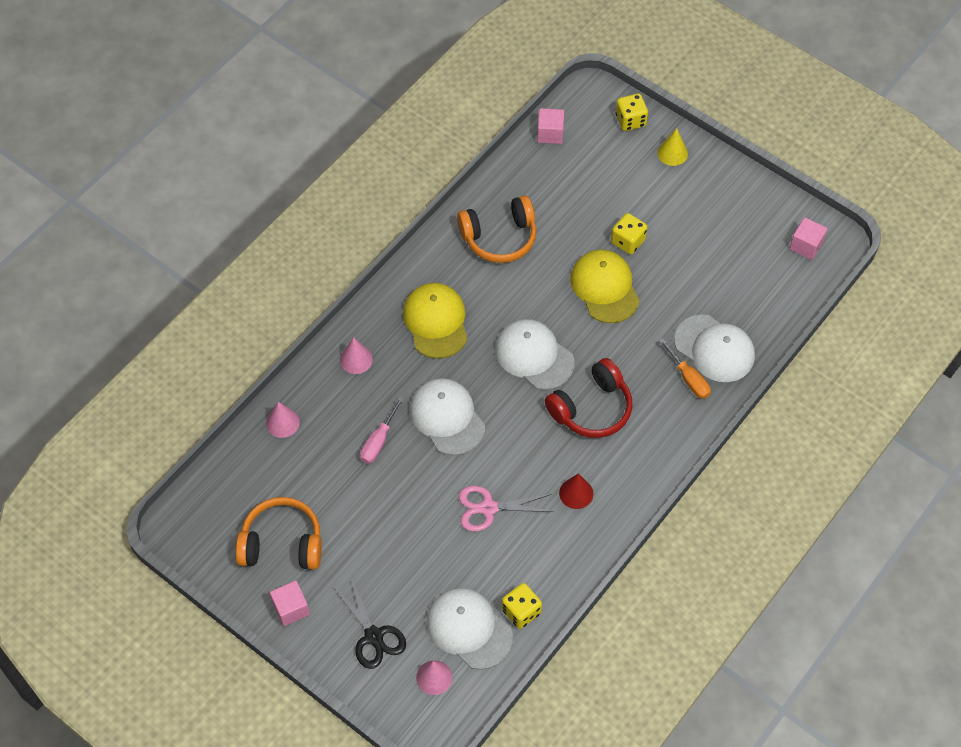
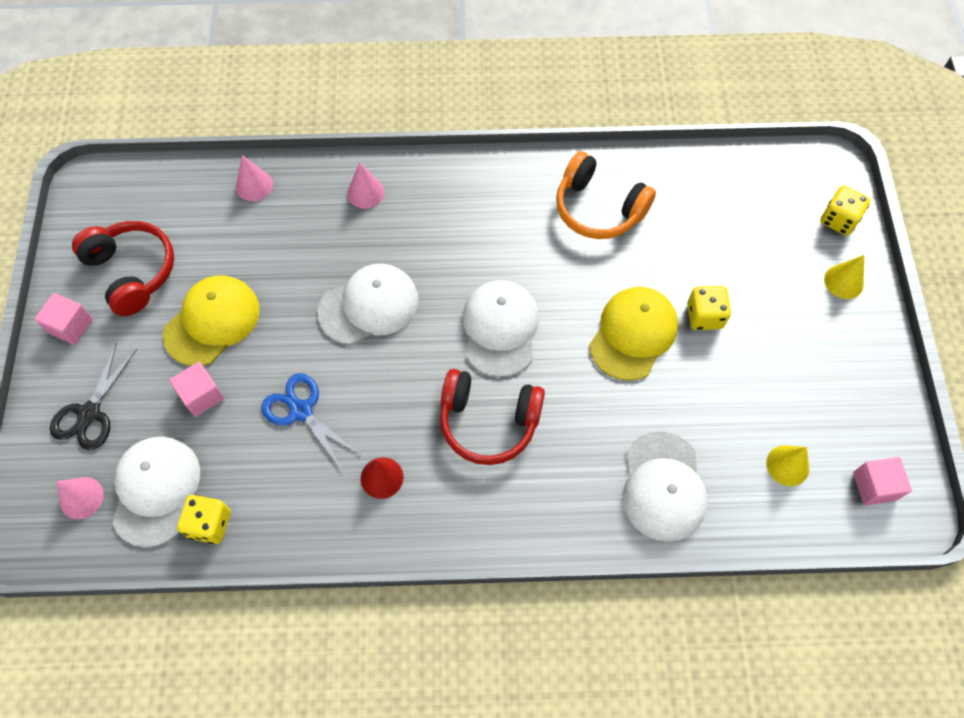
camera: 50 degrees right, 5 degrees up
orange headphones [236,497,322,570] -> red headphones [72,221,174,316]
pink screwdriver [360,397,404,463] -> none
yellow cap [403,283,468,359] -> yellow cap moved to [163,275,260,366]
white cap [410,378,485,455] -> white cap turned 45 degrees clockwise [318,264,418,345]
pink scissors [459,486,554,531] -> blue scissors [261,373,362,470]
pink cube [537,108,564,144] -> pink cube moved to [169,362,224,417]
orange screwdriver [659,338,711,399] -> none
none -> yellow cone [766,445,809,486]

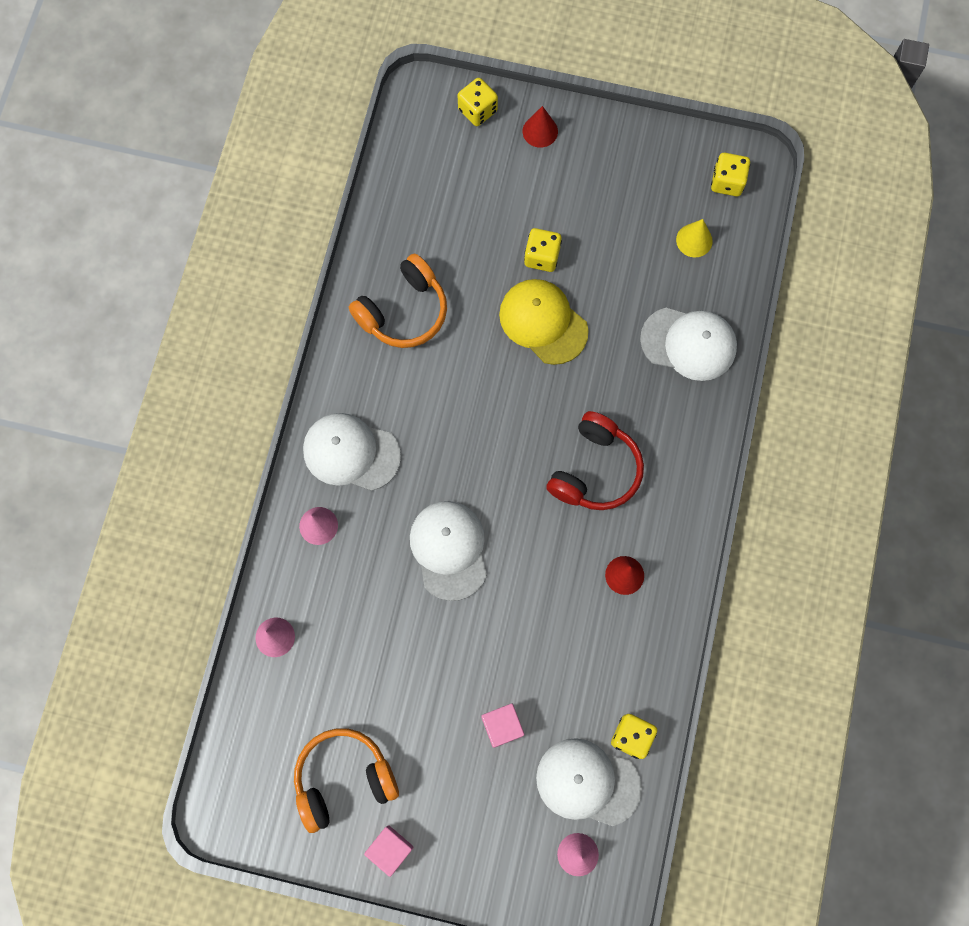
camera: 75 degrees left, 10 degrees up
black scissors [50,343,137,450] -> none
red headphones [72,221,174,316] -> orange headphones [294,728,399,833]
yellow cap [163,275,260,366] -> none
blue scissors [261,373,362,470] -> none
white cap [462,280,539,377] -> white cap moved to [303,413,401,491]
yellow cone [824,255,864,299] -> red cone [523,106,558,148]
pink cube [853,457,912,505] -> yellow dice [711,153,750,196]

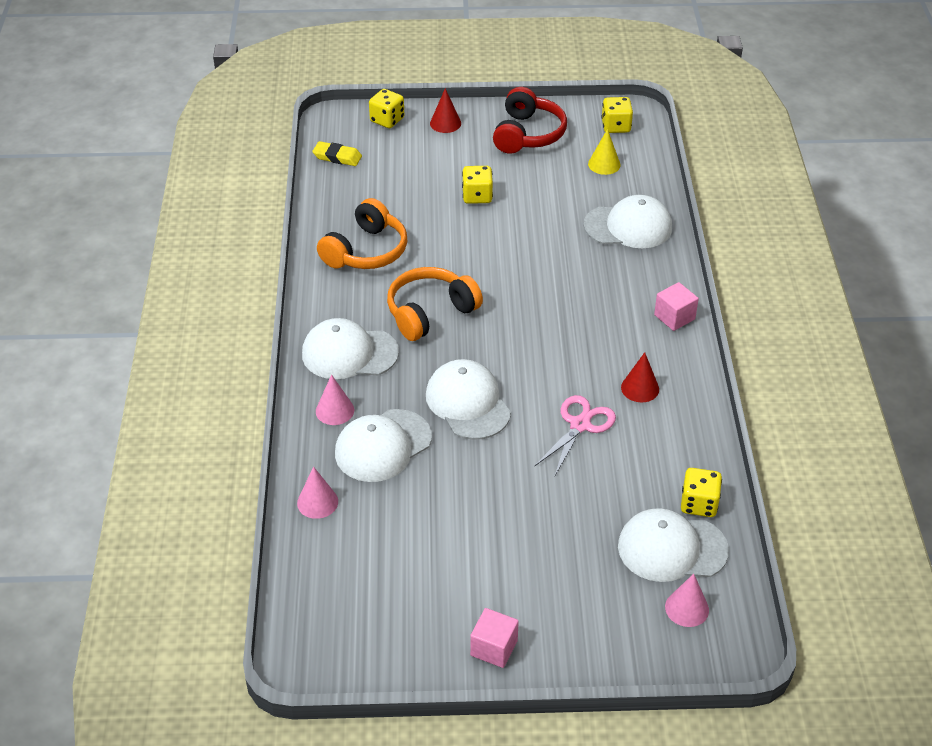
camera: 15 degrees left, 30 degrees down
orange headphones [294,728,399,833] -> orange headphones moved to [387,267,483,341]
pink cube [482,704,524,748] -> pink cube moved to [654,282,699,331]
yellow cap [499,279,589,365] -> none
red headphones [546,411,644,510] -> red headphones moved to [493,87,567,154]
none -> yellow eraser [312,141,362,166]
none -> white cap [335,409,432,482]
none -> pink scissors [534,395,616,475]

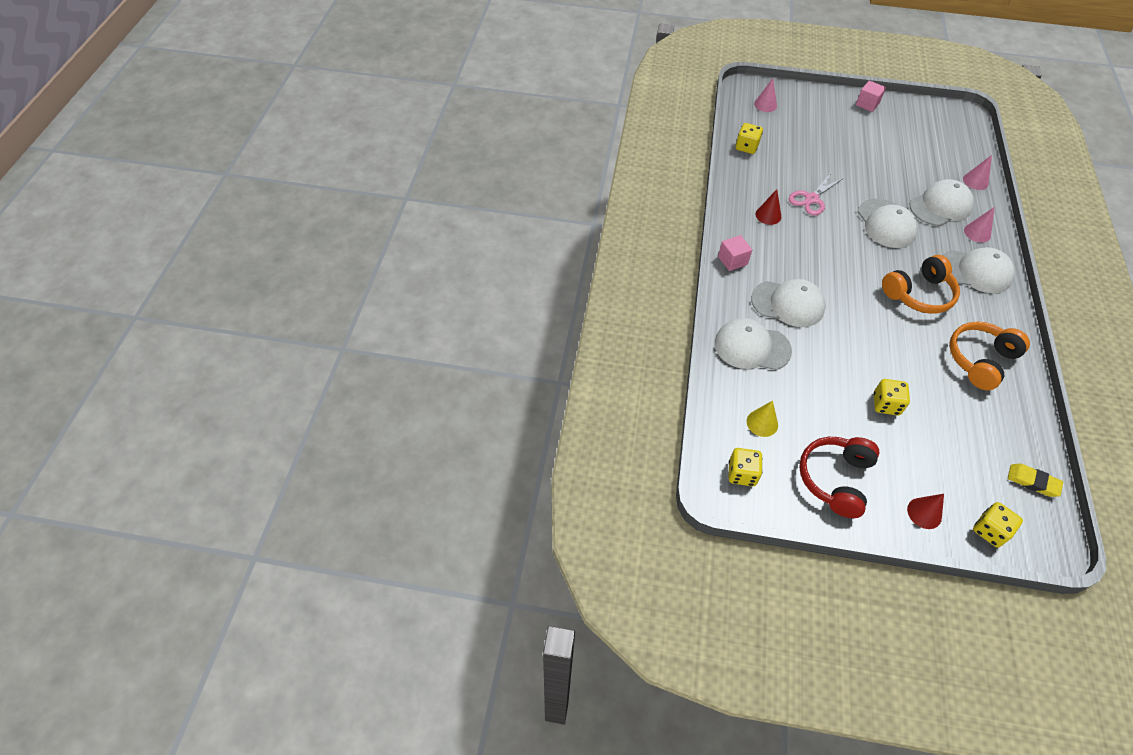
camera: 170 degrees left, 10 degrees up
white cap [618,508,729,582] -> white cap moved to [751,279,826,327]

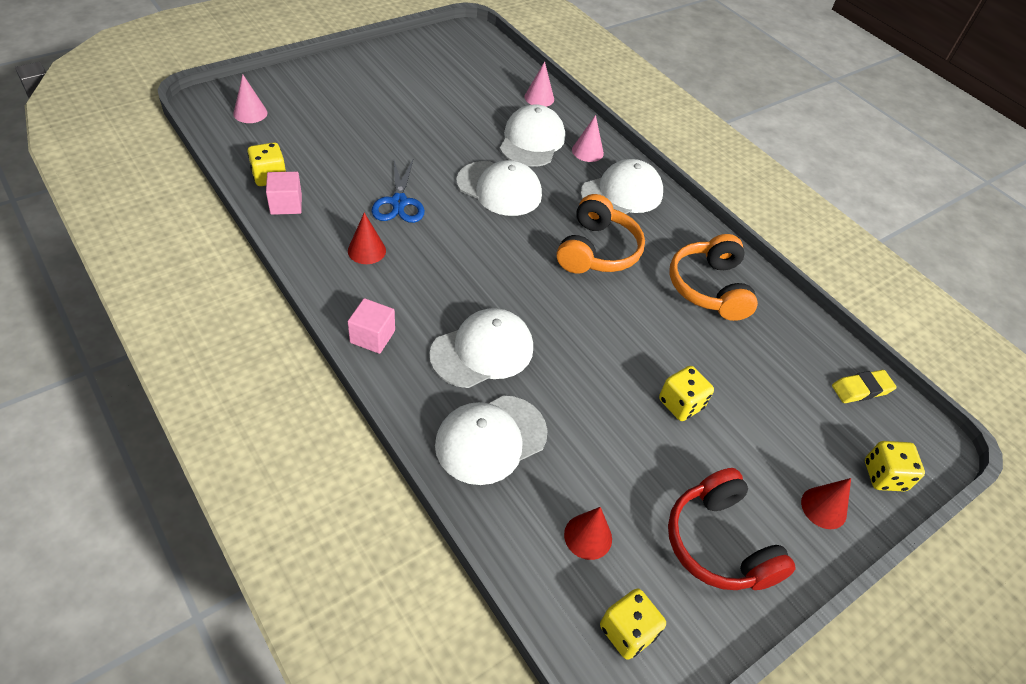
camera: 50 degrees left, 5 degrees down
yellow cone [747,401,778,437] -> red cone [564,507,612,560]
pink scissors [789,173,844,215] -> blue scissors [371,160,425,223]
pink cube [856,81,886,112] -> pink cube moved to [266,172,302,215]

